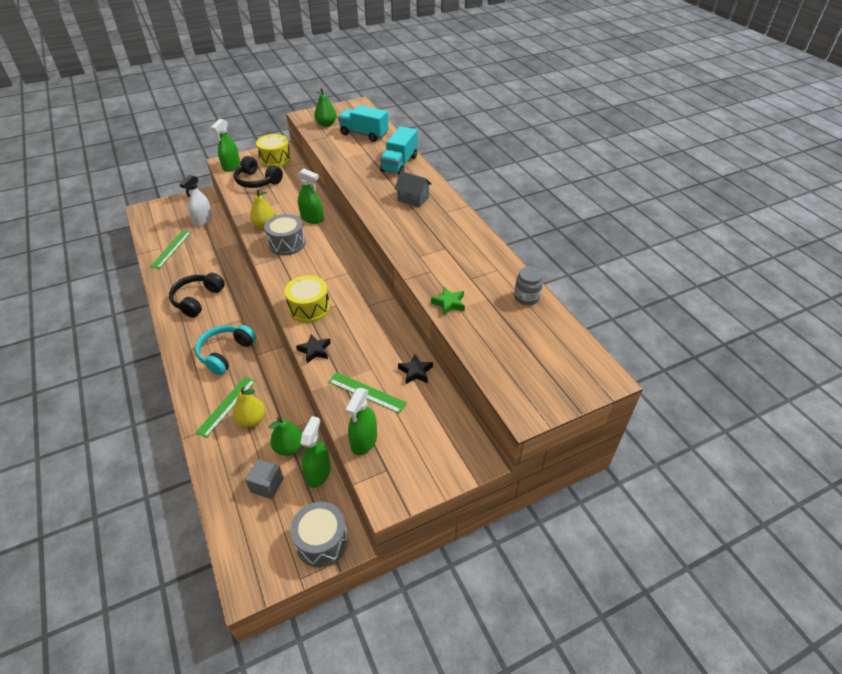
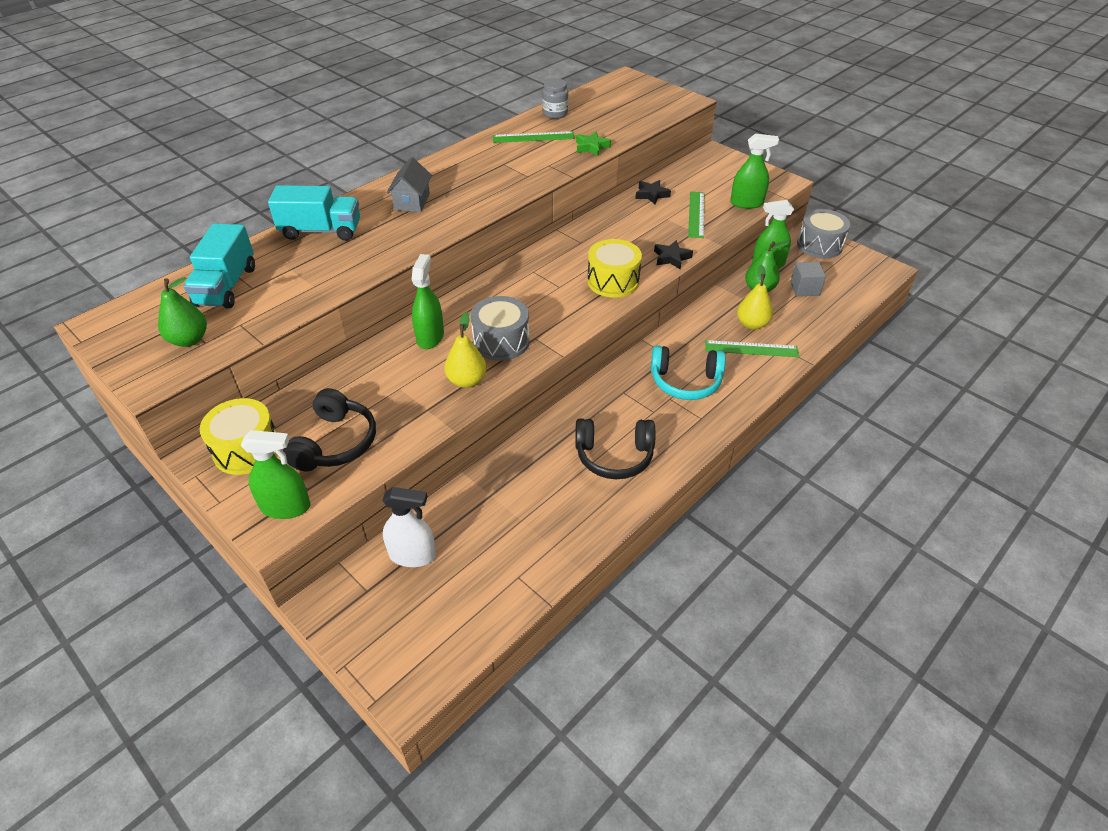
camera: 110 degrees left, 0 degrees up
green ruler [150,231,191,269] -> green ruler moved to [493,131,575,143]

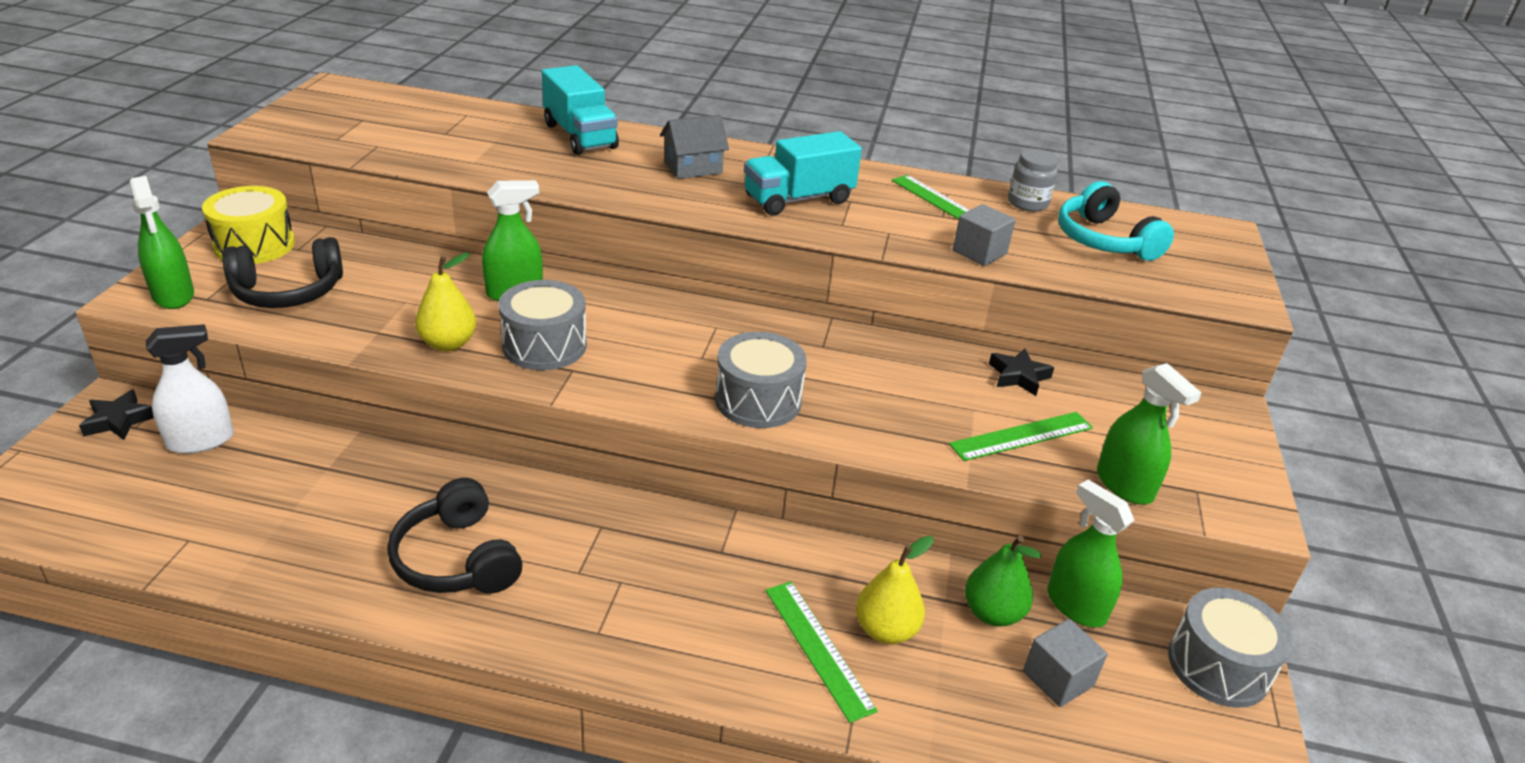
camera: 55 degrees right, 10 degrees down
green pear [158,277,207,347] -> none
turquoise truck [184,223,255,309] -> turquoise truck moved to [744,131,862,215]
white spray bottle [382,487,436,567] -> white spray bottle turned 90 degrees counterclockwise [146,324,234,454]
green star [576,131,611,156] -> grey cube [953,204,1015,266]
yellow drum [587,239,642,298] -> grey drum [715,332,807,428]
turquoise headphones [651,345,726,400] -> turquoise headphones moved to [1058,181,1174,261]
black star [654,240,693,270] -> black star moved to [79,389,154,440]

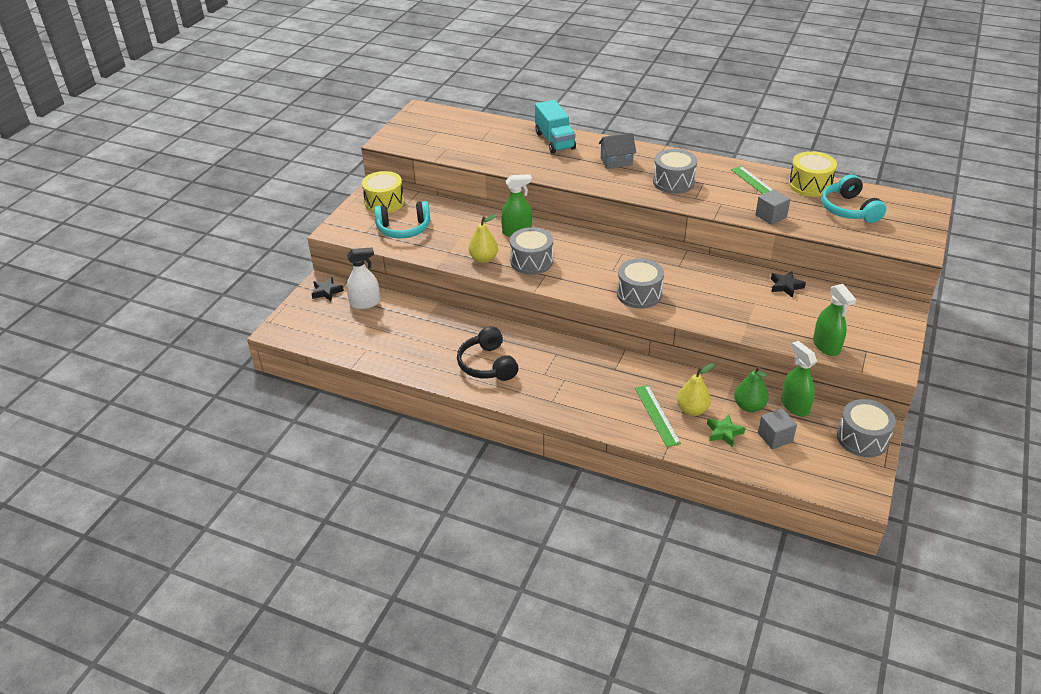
camera: 15 degrees right, 5 degrees up
green spray bottle [130,176,194,309] -> none
black headphones [222,237,343,308] -> turquoise headphones [374,201,430,238]
turquoise truck [744,131,862,215] -> grey drum [653,149,697,194]
green ruler [949,412,1093,461] -> none
grey jar [1008,149,1058,212] -> yellow drum [789,151,837,197]
none -> green star [707,415,745,447]

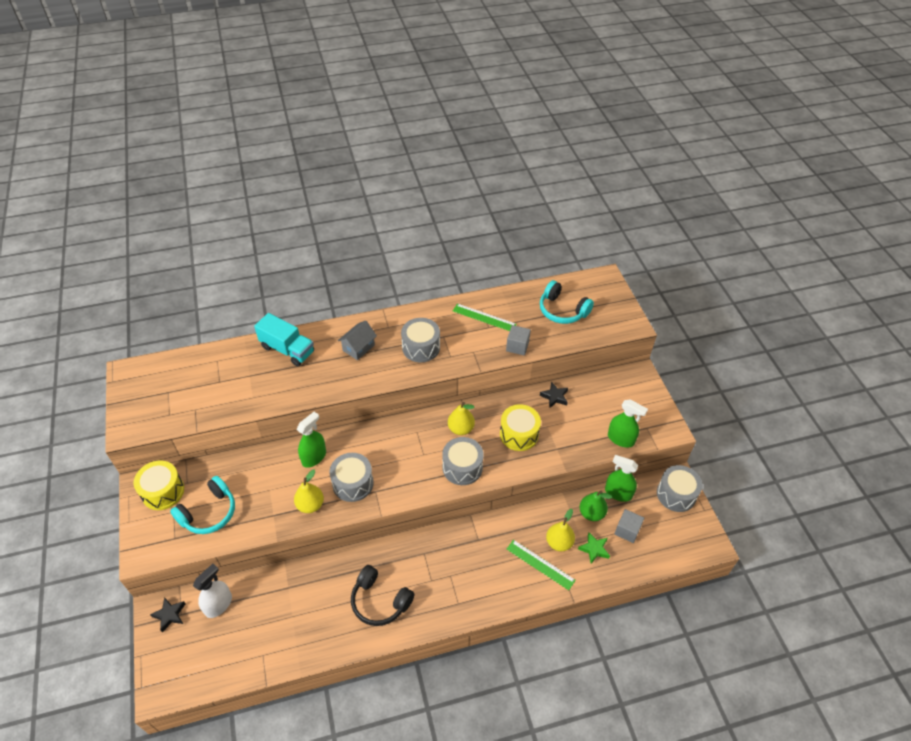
camera: 40 degrees left, 10 degrees up
yellow drum [789,151,837,197] -> yellow drum moved to [500,404,541,451]
none -> yellow pear [448,402,475,435]

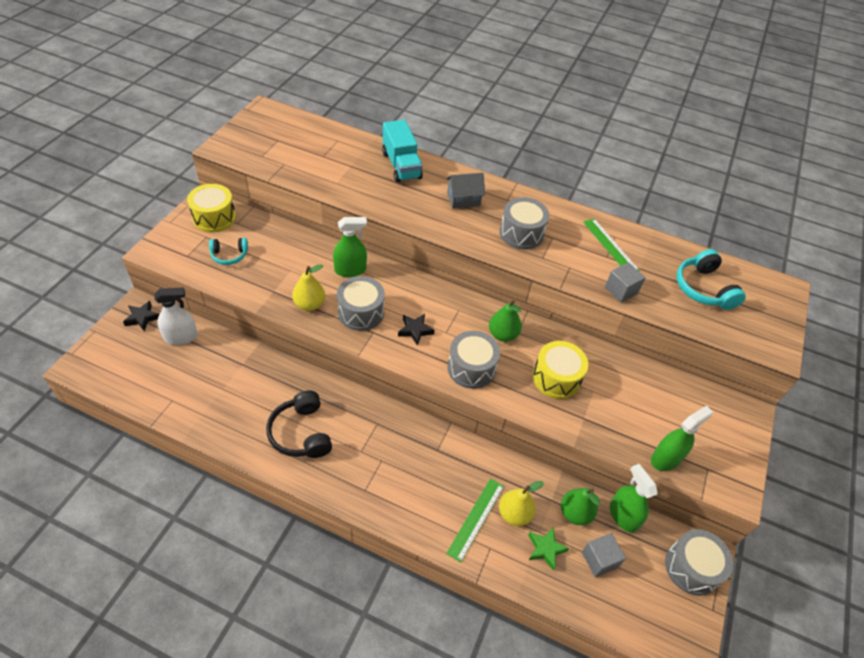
camera: 35 degrees right, 0 degrees up
turquoise headphones [170,476,235,534] -> turquoise headphones [209,238,248,265], size x0.62
yellow pear [448,402,475,435] -> green pear [489,300,522,342]
green ruler [507,540,576,590] -> green ruler turned 45 degrees clockwise [446,478,504,562]
black star [540,382,568,408] -> black star moved to [398,314,435,346]
green spray bottle [608,399,648,448] -> green spray bottle turned 105 degrees counterclockwise [651,405,713,471]

